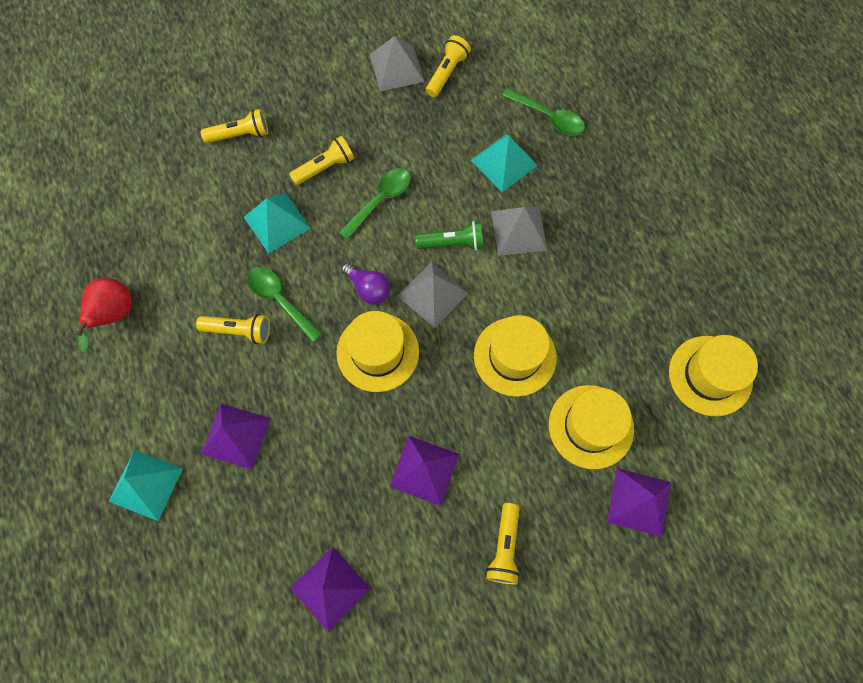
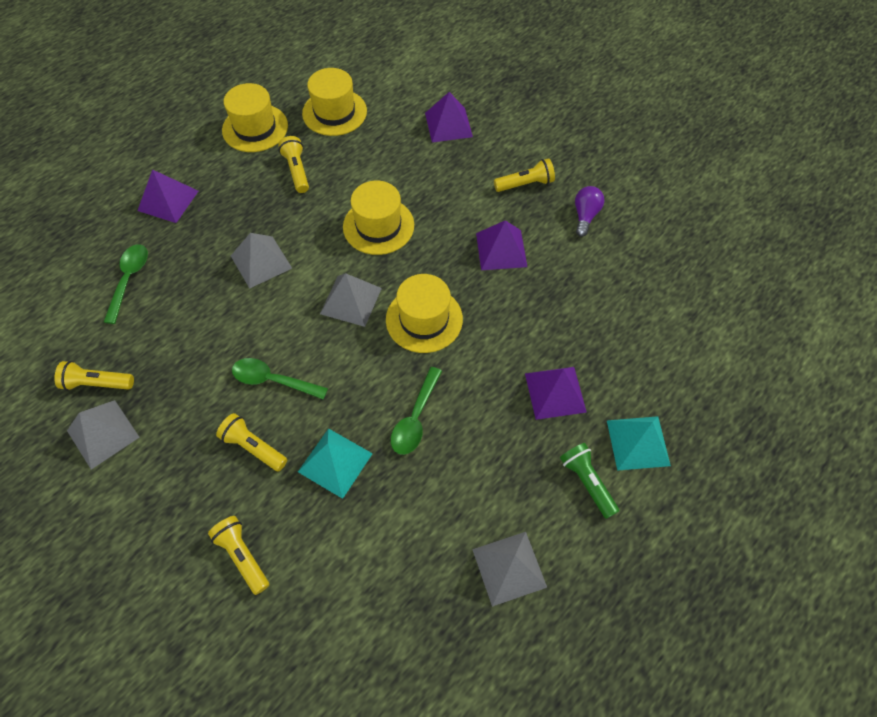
camera: 115 degrees left, 10 degrees down
red pear [77,278,132,353] -> grey pyramid [472,532,547,607]
yellow flashlight [196,314,270,344] -> yellow flashlight moved to [278,136,309,193]
purple pyramid [290,547,371,632] -> purple pyramid moved to [137,169,198,223]
purple light bulb [341,262,390,304] -> purple light bulb moved to [575,186,604,237]
green flashlight [415,221,483,250] -> green flashlight moved to [560,443,619,519]
turquoise pyramid [471,134,538,192] -> none
yellow hat [549,385,634,469] -> yellow hat moved to [222,83,288,152]

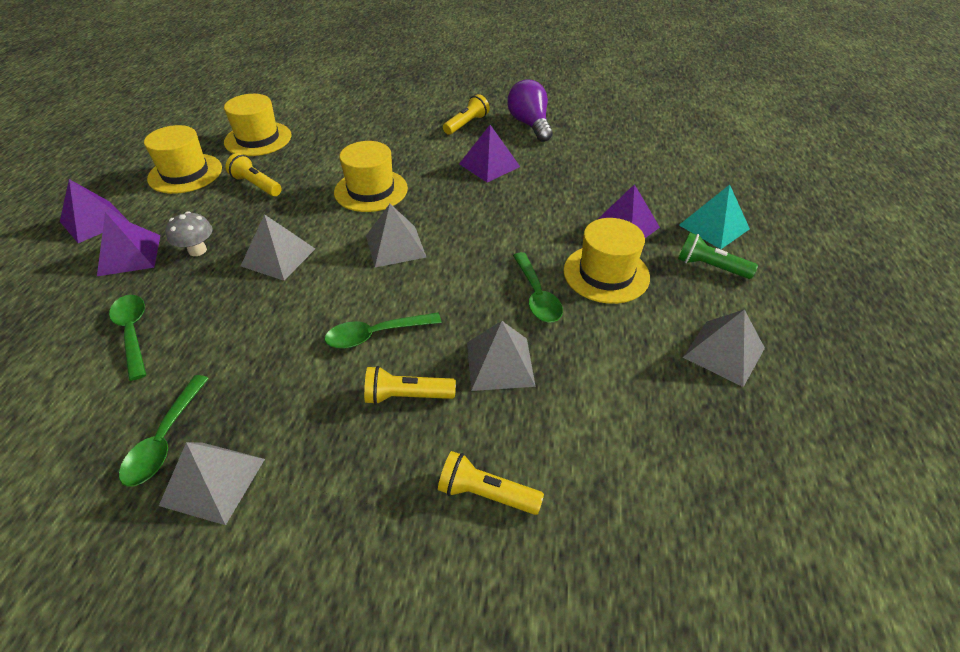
camera: 35 degrees left, 15 degrees down
yellow flashlight [54,361,134,391] -> green spoon [119,375,209,487]
turquoise pyramid [298,428,373,499] -> grey pyramid [467,321,536,391]
yellow hat [386,274,463,353] -> yellow hat moved to [563,218,650,304]
purple pyramid [425,92,473,143] -> purple pyramid moved to [60,179,129,243]
purple light bulb [575,186,604,237] -> purple light bulb [507,79,553,142], size x1.55
none -> grey mushroom [165,211,213,256]

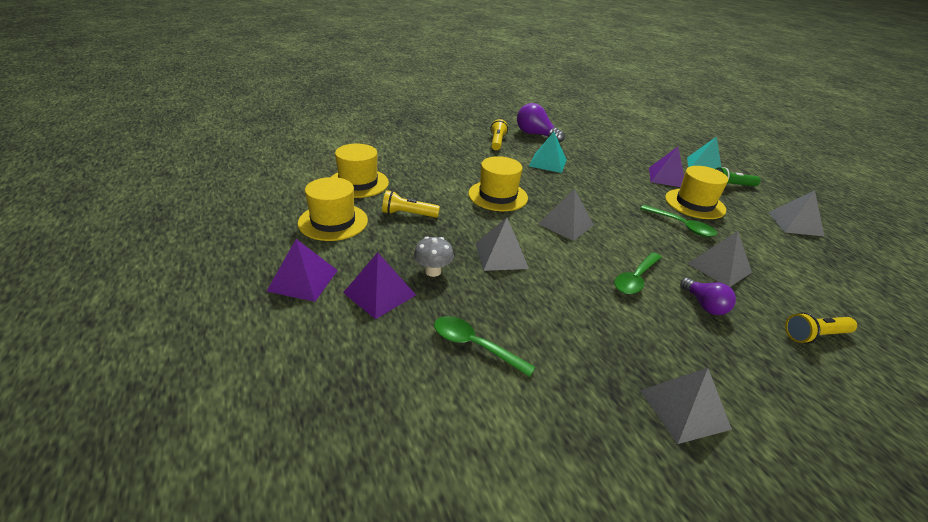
camera: 35 degrees left, 10 degrees down
green spoon [119,375,209,487] -> none
yellow flashlight [364,366,456,405] -> purple light bulb [680,278,736,315]
purple pyramid [459,125,520,183] -> turquoise pyramid [529,132,567,173]

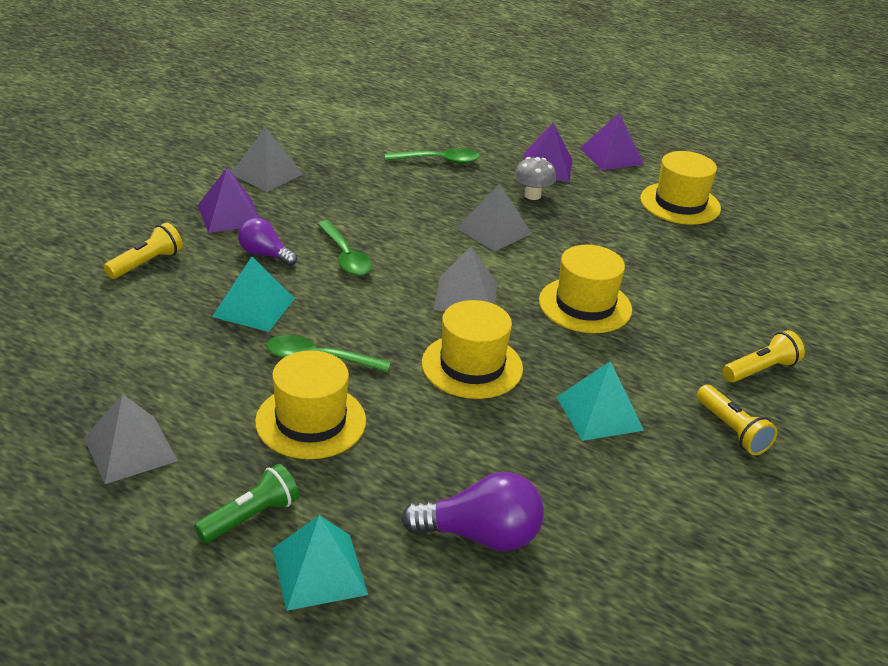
camera: 145 degrees right, 0 degrees up
yellow hat [331,144,389,198] -> yellow hat moved to [422,300,523,399]
yellow flashlight [382,190,440,218] -> yellow flashlight moved to [723,330,805,382]
purple light bulb [517,103,565,143] -> purple light bulb moved to [401,472,544,551]
green spoon [614,252,662,294] -> green spoon turned 150 degrees clockwise [317,221,372,276]
purple pyramid [649,147,684,187] -> purple pyramid moved to [198,167,260,233]
grey pyramid [687,231,752,287] -> turquoise pyramid [212,257,295,332]

